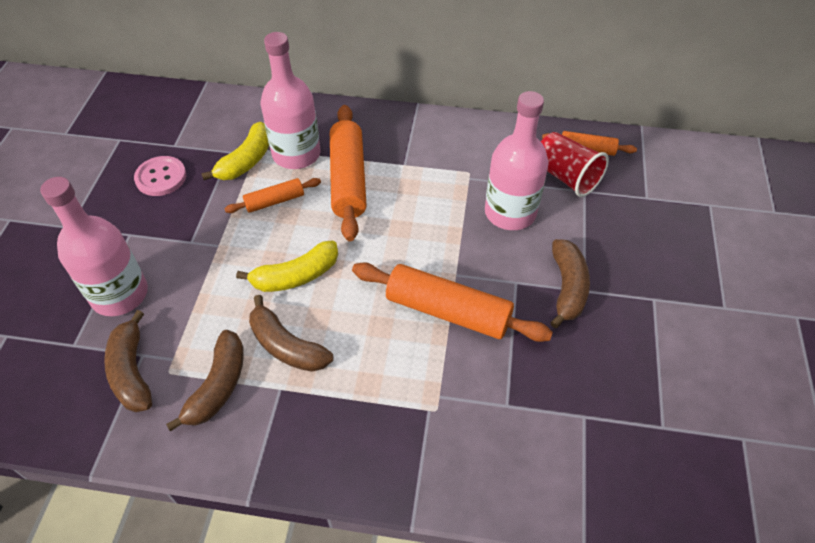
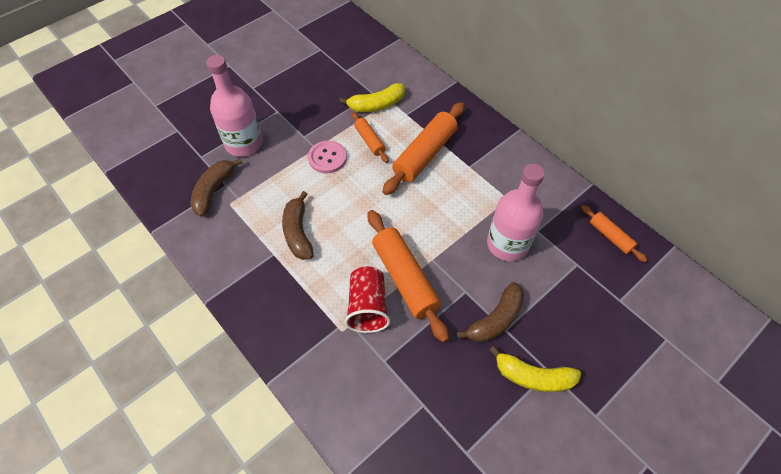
camera: 40 degrees right, 5 degrees up
pink button [134,156,186,196] -> pink button moved to [308,140,347,174]
brown banana [166,330,244,431] -> none
orange rolling pin [225,178,321,213] -> orange rolling pin turned 45 degrees clockwise [352,112,389,163]
yellow banana [236,240,338,292] -> yellow banana moved to [490,346,581,392]
pink bottle [261,32,321,169] -> none
red cup [541,132,609,197] -> red cup moved to [344,266,390,333]

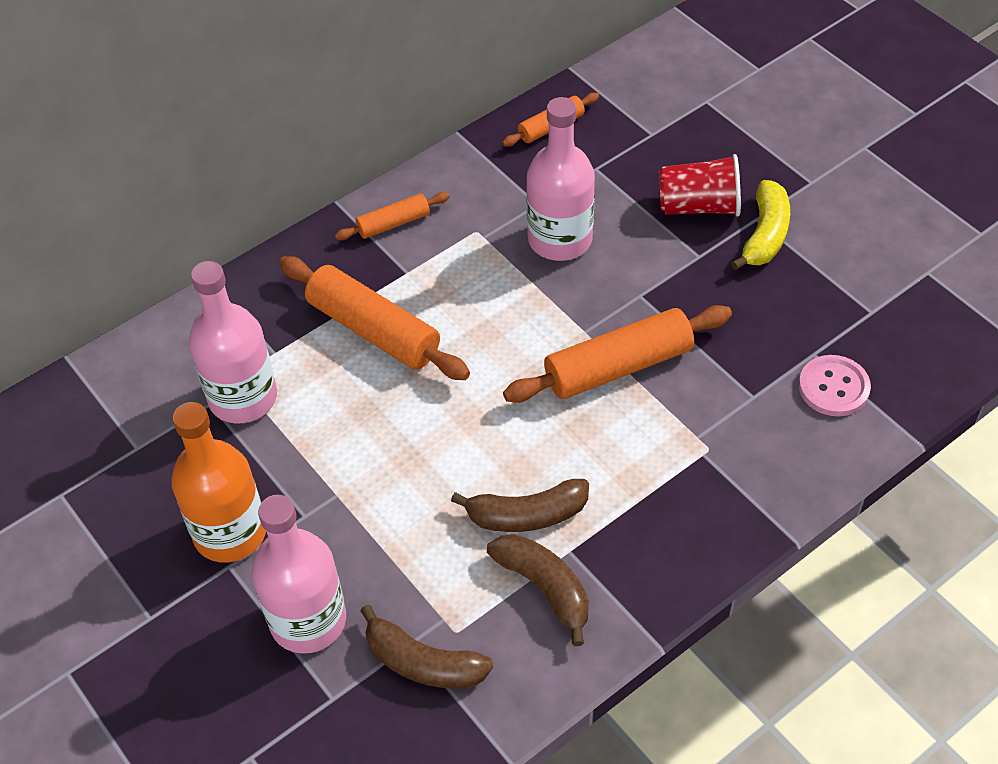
camera: 85 degrees left, 5 degrees down
pink button [308,140,347,174] -> pink button moved to [799,355,871,416]
yellow banana [339,83,405,112] -> pink bottle [189,261,277,424]
red cup [344,266,390,333] -> red cup moved to [659,154,741,216]
orange rolling pin [352,112,389,163] -> orange rolling pin moved to [335,192,450,240]
brown banana [457,282,524,343] -> brown banana moved to [487,534,589,646]
none -> orange bottle [171,402,266,563]

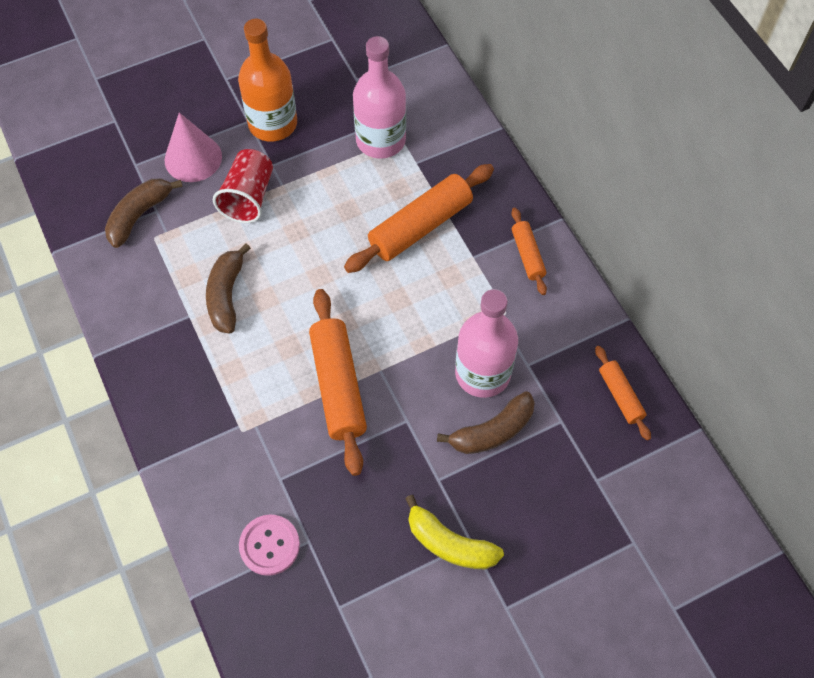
camera: 100 degrees right, 10 degrees up
pink bottle [252,495,346,654] -> pink cone [165,112,222,182]
brown banana [487,534,589,646] -> brown banana moved to [437,391,535,454]
red cup [659,154,741,216] -> red cup moved to [213,149,273,223]

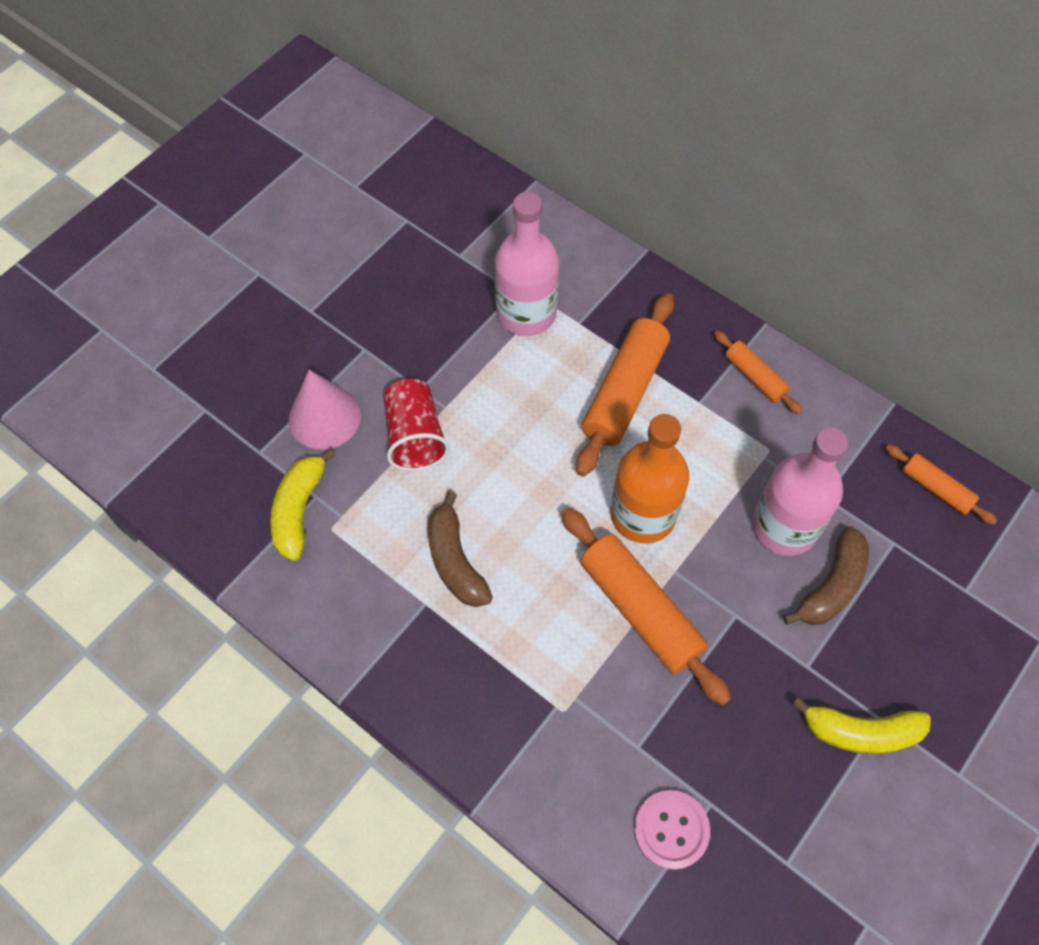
camera: 25 degrees left, 0 degrees up
brown banana [105,178,183,248] -> yellow banana [270,448,335,561]
orange bottle [238,19,297,141] -> orange bottle moved to [611,414,689,543]

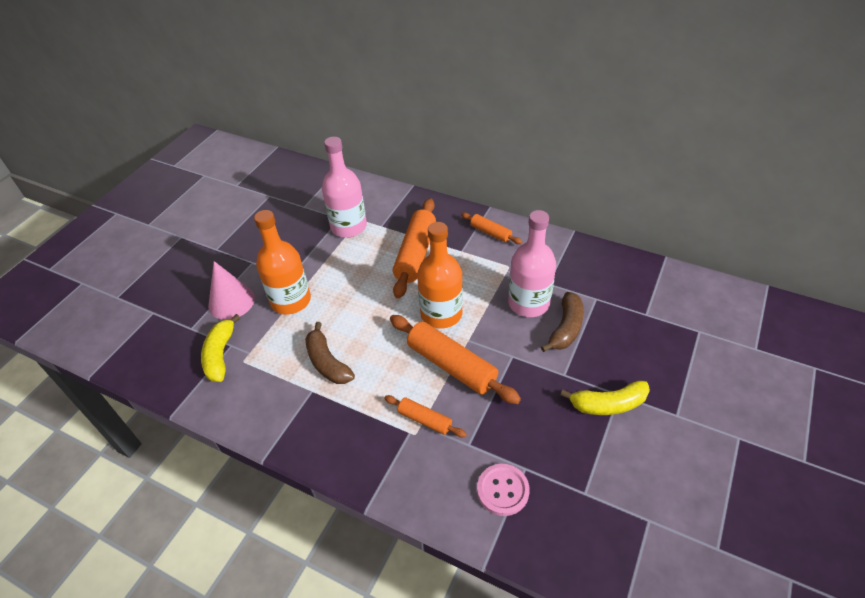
camera: 10 degrees left, 15 degrees down
red cup [384,379,450,471] -> orange bottle [254,210,311,315]
orange rolling pin [885,444,997,525] -> orange rolling pin moved to [384,395,467,437]

